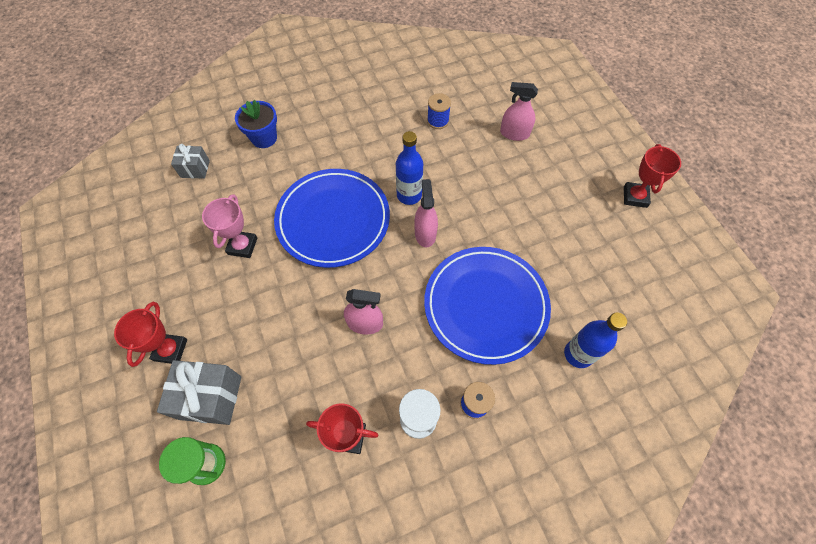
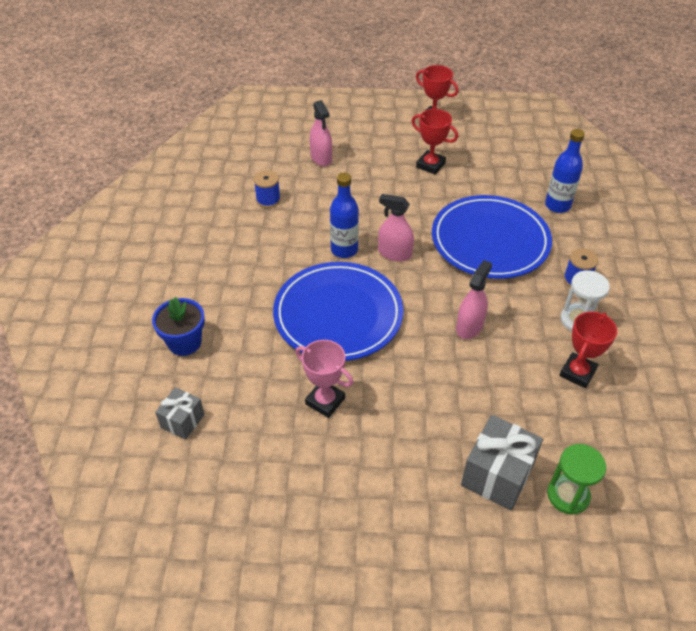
camera: 65 degrees left, 15 degrees down
red trophy [114,302,187,367] -> red trophy moved to [412,109,458,175]
pink spray bottle [500,82,538,141] -> pink spray bottle turned 60 degrees counterclockwise [310,100,332,166]

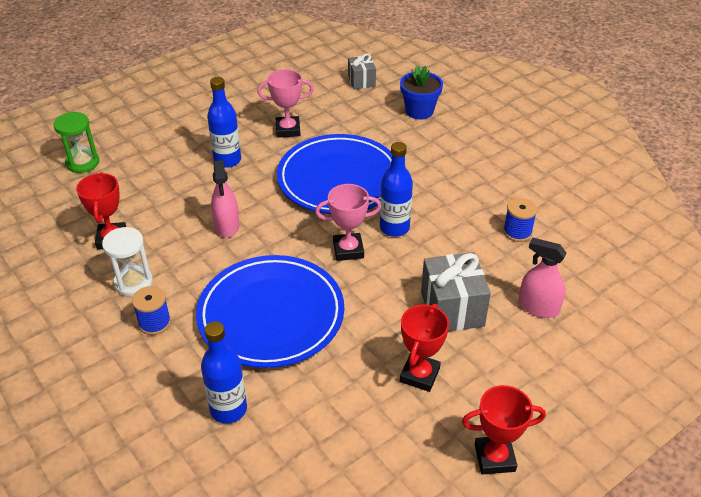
camera: 140 degrees right, 5 degrees down
pink spray bottle [378,194,414,261] -> pink trophy [315,184,381,261]
red trophy [412,109,458,175] -> red trophy turned 60 degrees counterclockwise [400,303,449,392]
grey gift [461,415,543,511] -> grey gift moved to [421,252,491,331]
none -> blue bottle [207,77,241,168]

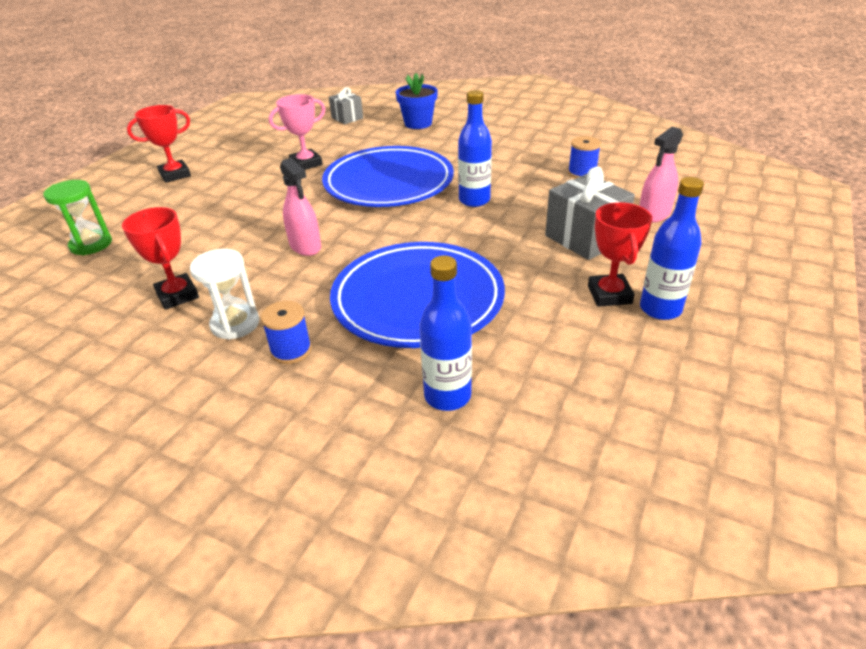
camera: 25 degrees left, 5 degrees down
blue bottle [207,77,241,168] -> blue bottle moved to [640,177,704,320]
pink trophy [315,184,381,261] -> none
red trophy [462,385,546,475] -> red trophy moved to [127,105,191,183]
pink spray bottle [519,238,566,318] -> pink spray bottle turned 45 degrees counterclockwise [640,127,683,223]

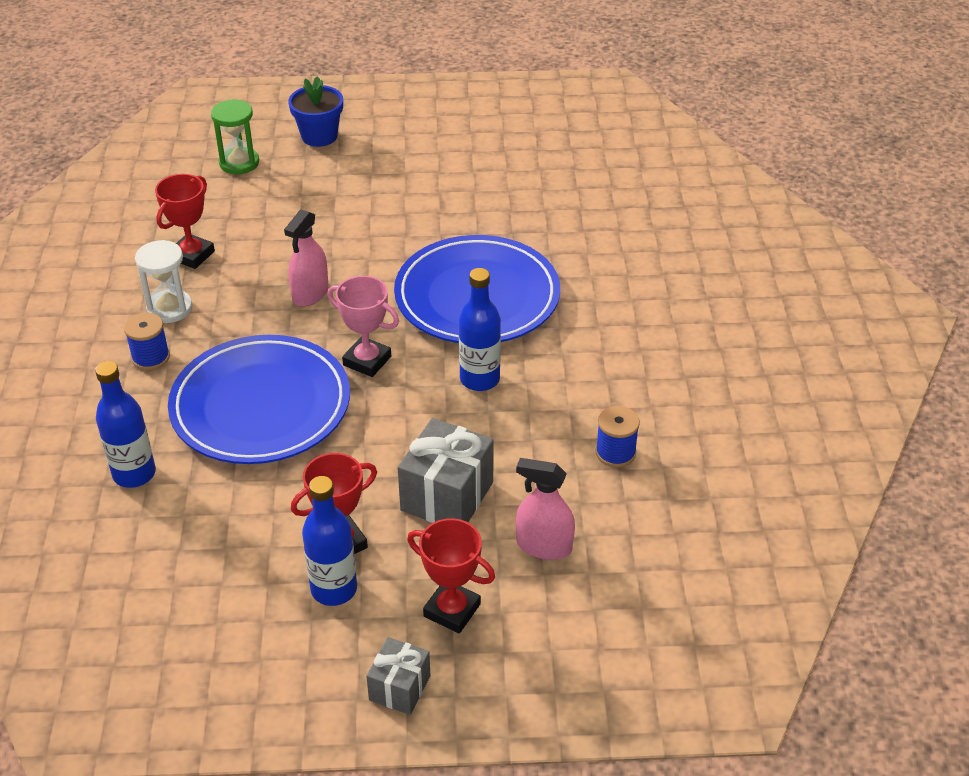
camera: 60 degrees right, 5 degrees up
red trophy [127,105,191,183] -> red trophy moved to [407,518,495,633]
pink trophy [269,94,325,170] -> pink trophy moved to [328,276,399,377]
grey gift [329,87,363,124] -> grey gift moved to [366,637,431,715]
blue flower pot [396,73,438,129] -> blue flower pot moved to [288,77,343,147]

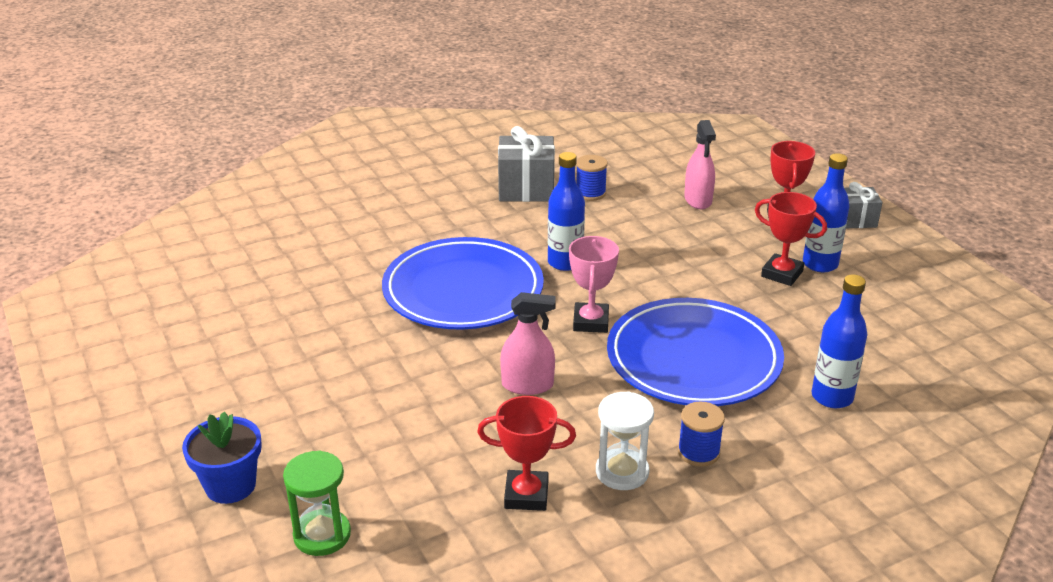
camera: 115 degrees left, 10 degrees down
grey gift [398,418,494,523] -> grey gift moved to [498,126,555,202]

